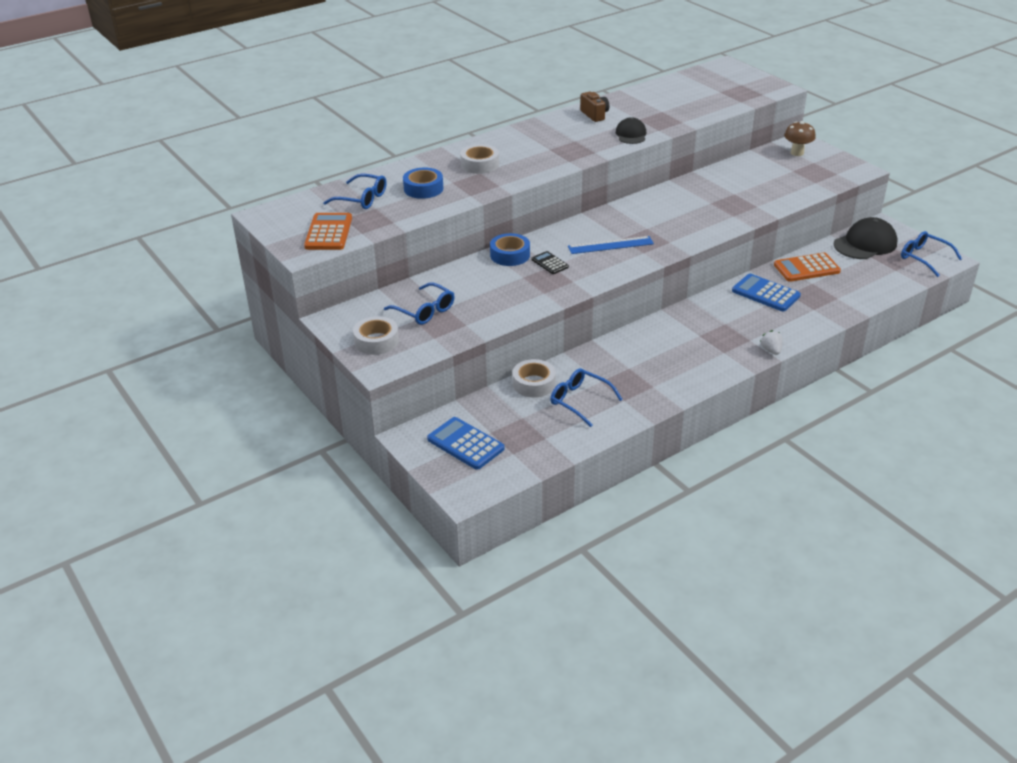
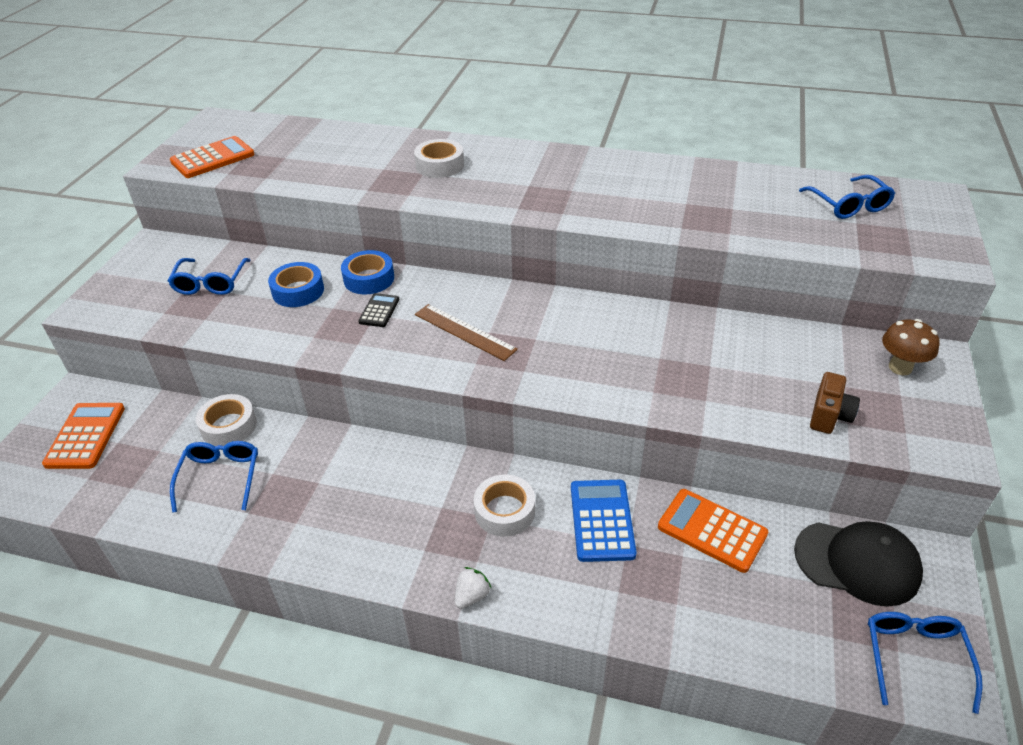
camera: 50 degrees right, 5 degrees up
blue glasses [323,174,387,209] -> blue glasses moved to [799,175,895,219]
white tape [353,316,399,355] -> white tape moved to [474,475,535,537]
blue tape [403,167,443,199] -> blue tape moved to [268,262,324,307]
blue calculator [427,417,505,470] -> orange calculator [42,403,125,469]
blue ruler [568,236,654,254] -> brown ruler [415,304,518,361]
brown camera [580,92,610,122] -> brown camera moved to [810,372,860,434]
black cap [616,117,646,144] -> none

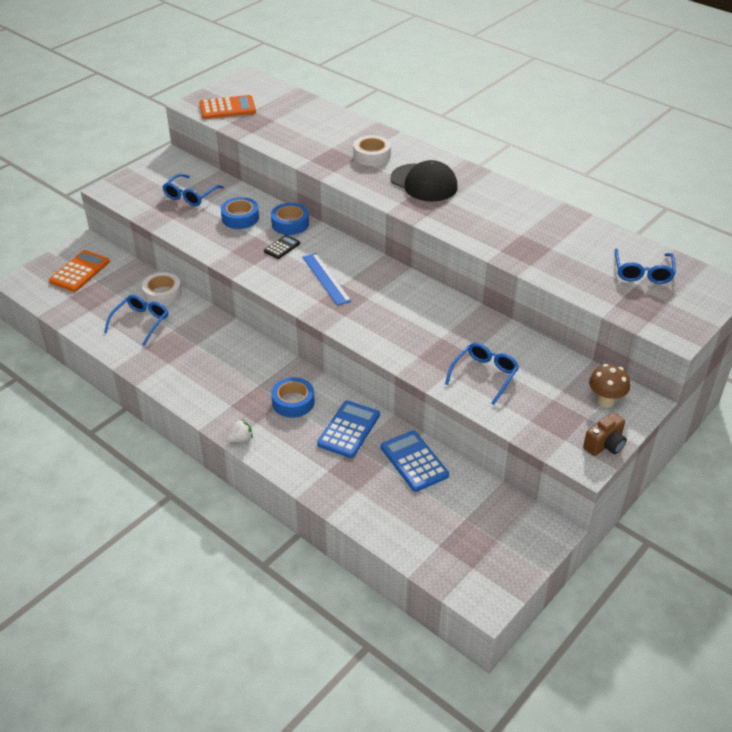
camera: 25 degrees right, 0 degrees up
brown ruler [415,304,518,361] -> blue ruler [303,253,351,306]
white tape [474,475,535,537] -> blue tape [271,377,315,418]
orange calculator [658,489,768,573] -> blue calculator [381,430,449,492]
black cap [794,521,923,607] -> black cap moved to [391,160,458,202]
brown camera [810,372,860,434] -> brown camera moved to [583,413,627,456]
blue glasses [868,612,983,714] -> blue glasses moved to [445,343,519,405]

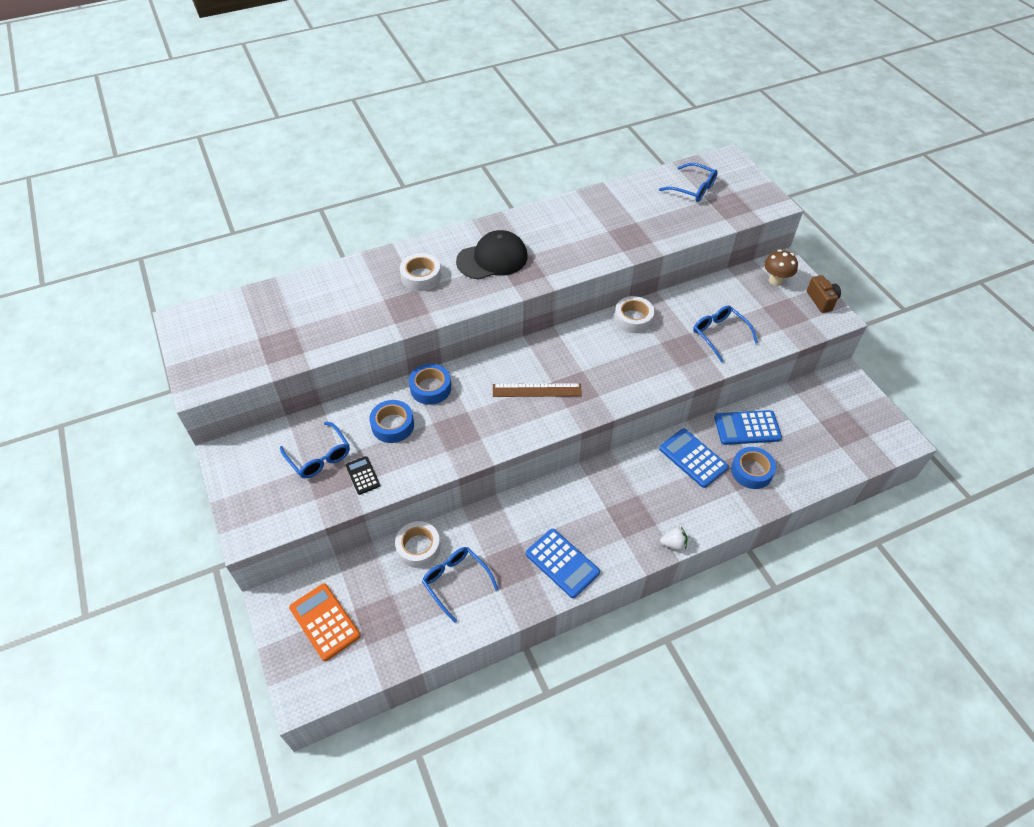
camera: 65 degrees left, 10 degrees up
orange calculator [199,95,256,119] -> none
white strawberry [226,419,253,443] -> white strawberry turned 90 degrees clockwise [660,527,687,550]
black calculator [264,235,300,259] -> black calculator moved to [346,456,380,495]
blue tape [271,377,315,418] -> blue tape moved to [731,447,776,489]
blue ruler [303,253,351,306] -> brown ruler [493,383,582,397]
none -> blue calculator [526,529,600,598]
none -> white tape [614,296,654,333]

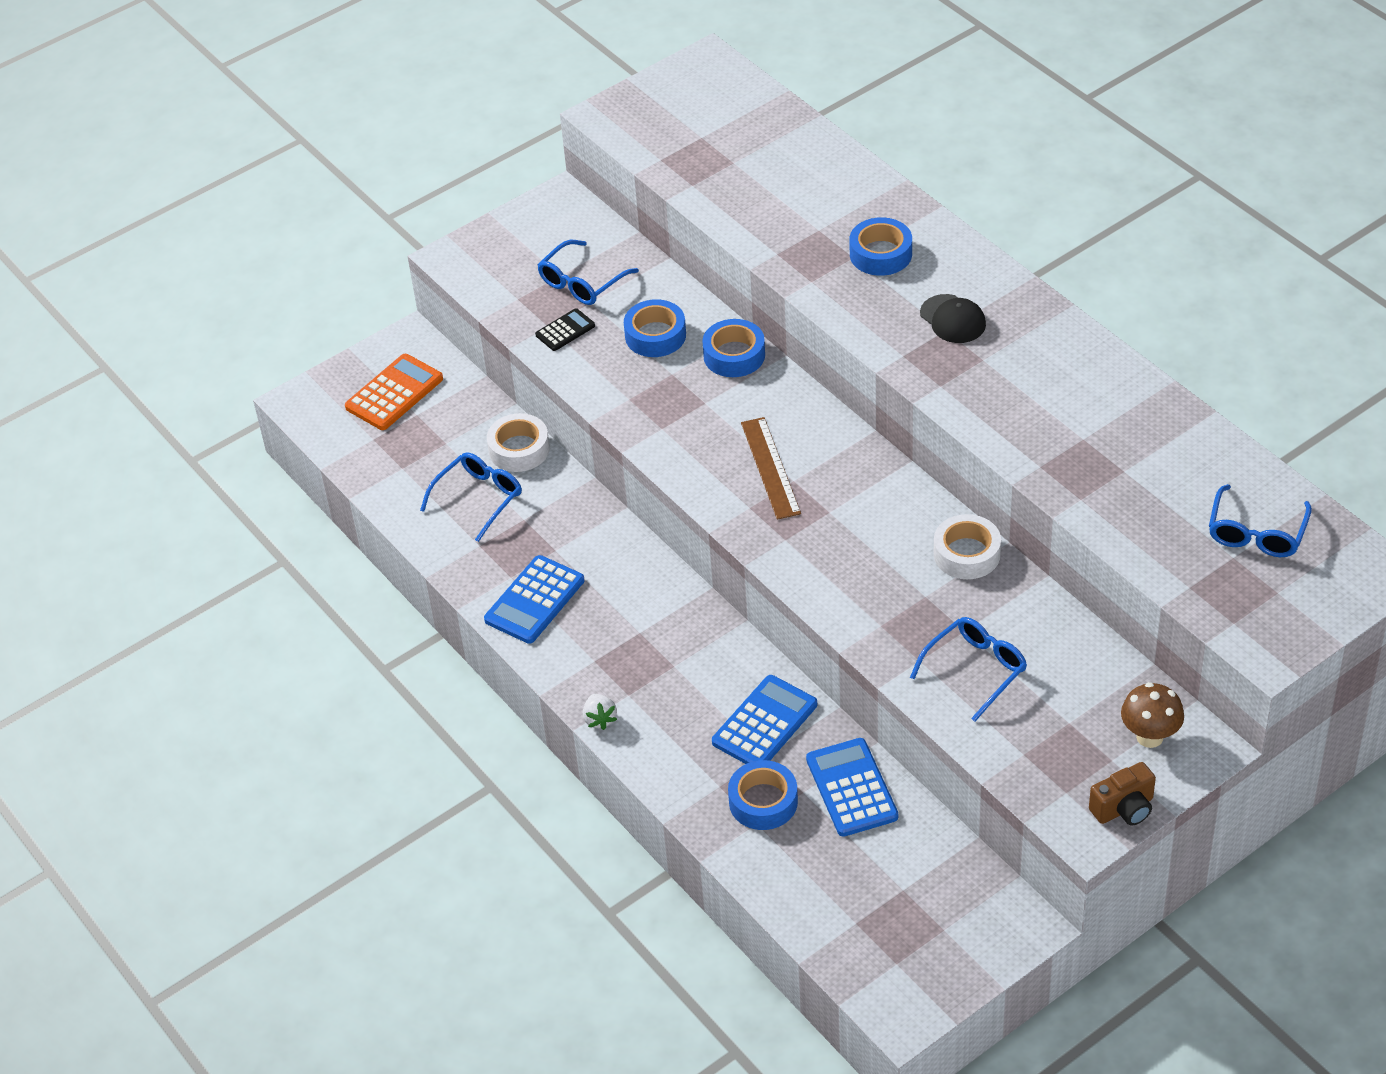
camera: 80 degrees right, 5 degrees down
white tape [400,253,441,291] -> blue tape [849,217,912,276]
black cap [456,230,528,280] -> black cap [920,294,986,343], size x0.61

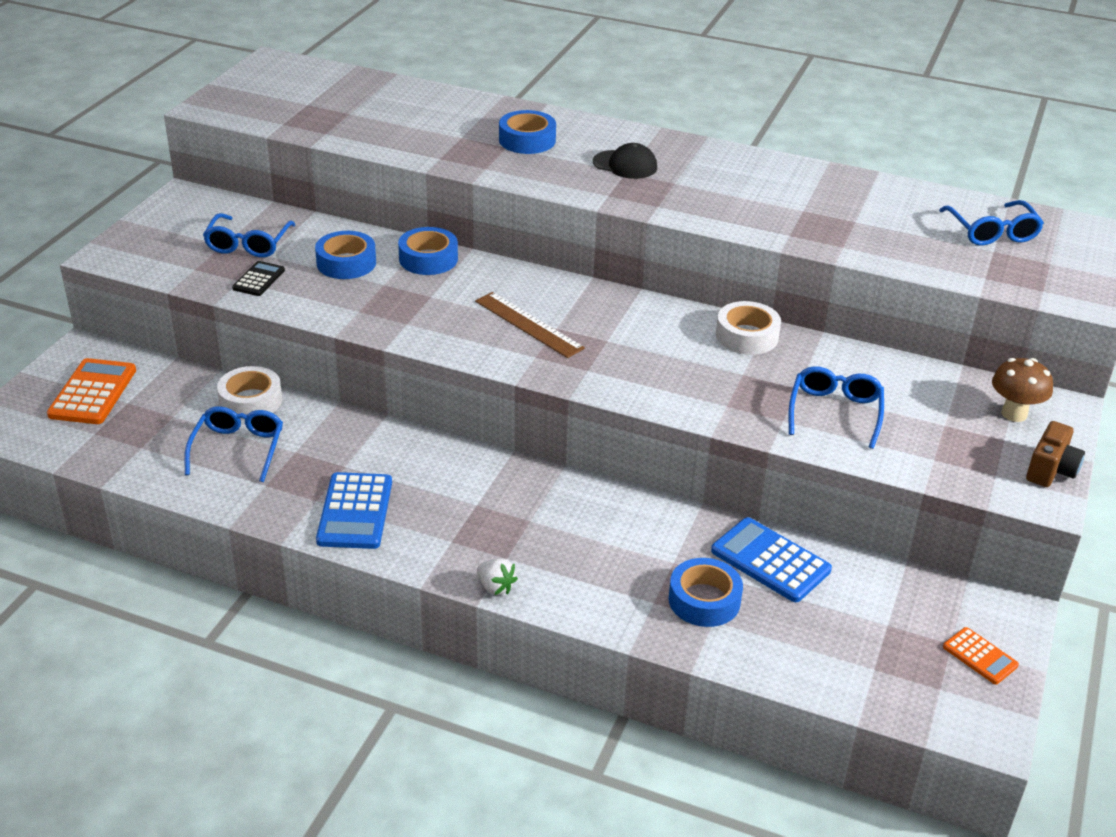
camera: 35 degrees left, 10 degrees down
blue calculator [712,675,817,764] -> none
none -> orange calculator [943,627,1019,684]

